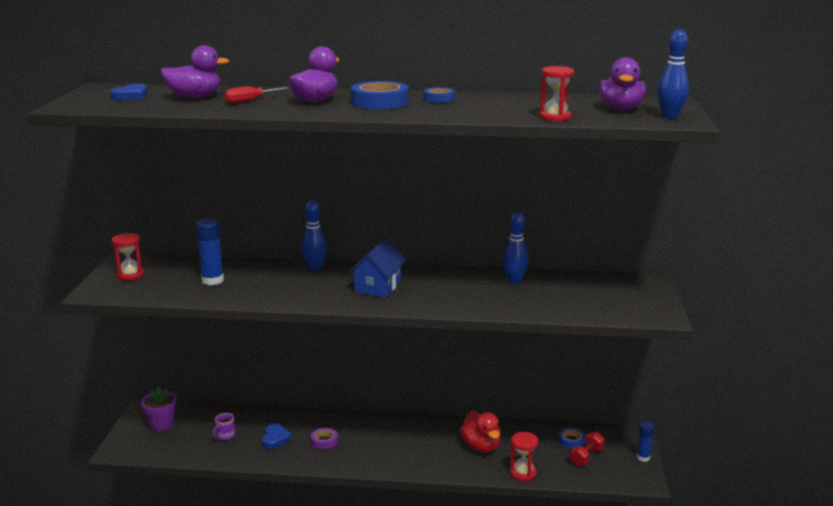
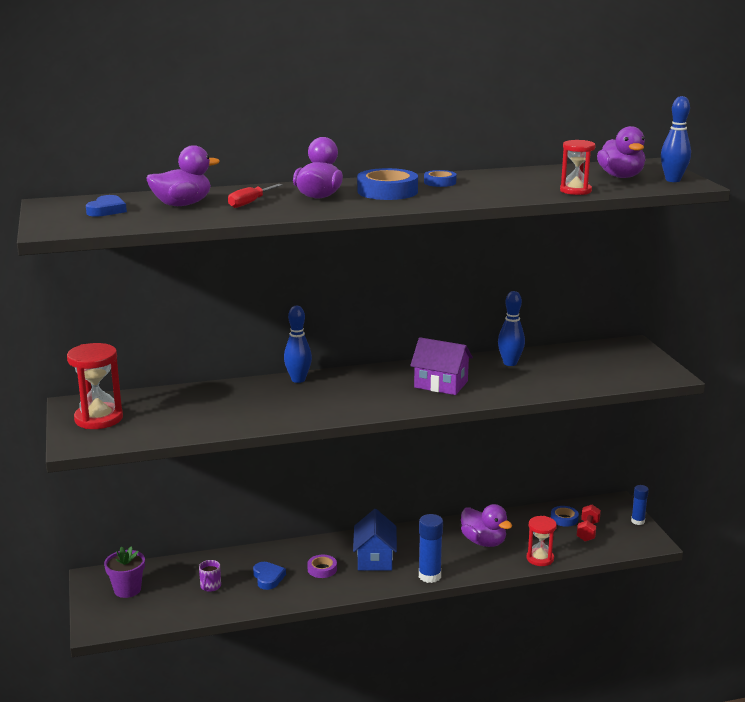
camera: 20 degrees left, 0 degrees up
red hourglass [112,233,144,281] -> red hourglass [67,343,123,429], size x1.53
blue glue stick [195,218,224,285] -> blue glue stick moved to [419,514,443,583]
blue house [349,238,406,298] -> blue house moved to [353,509,397,571]
red duck [460,411,501,453] -> purple duck [461,504,512,547]
none -> purple house [410,337,473,395]

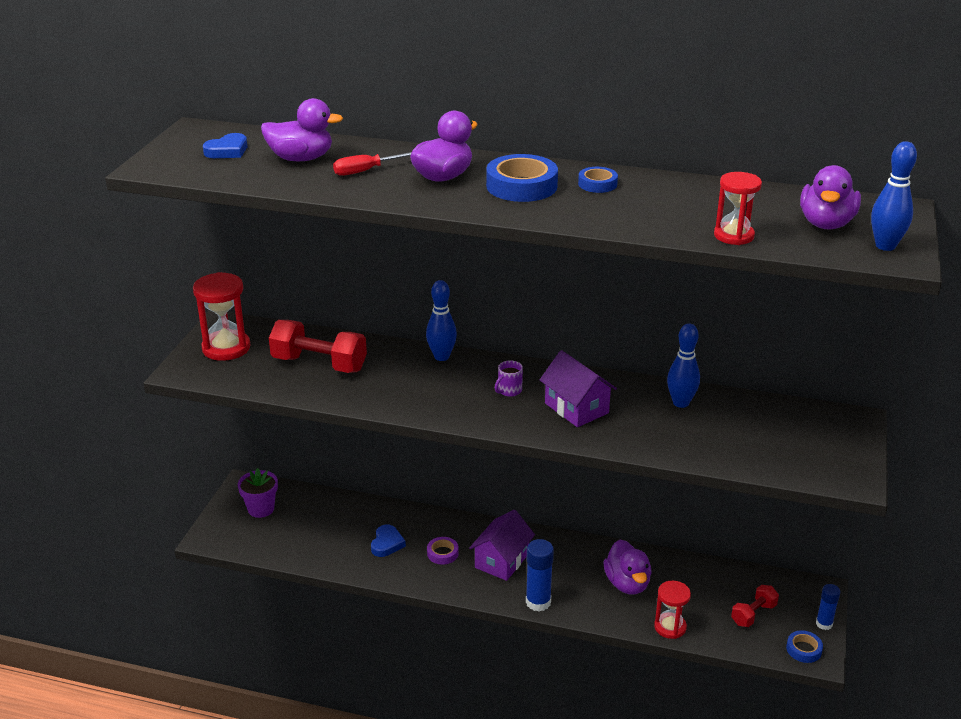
camera: 30 degrees right, 10 degrees up
purple mug [199,560,221,592] -> purple mug moved to [495,360,523,397]
blue house [353,509,397,571] -> purple house [469,510,535,581]
blue tape [551,506,579,527] -> blue tape moved to [786,630,823,663]
none -> red dumbbell [269,320,367,373]

